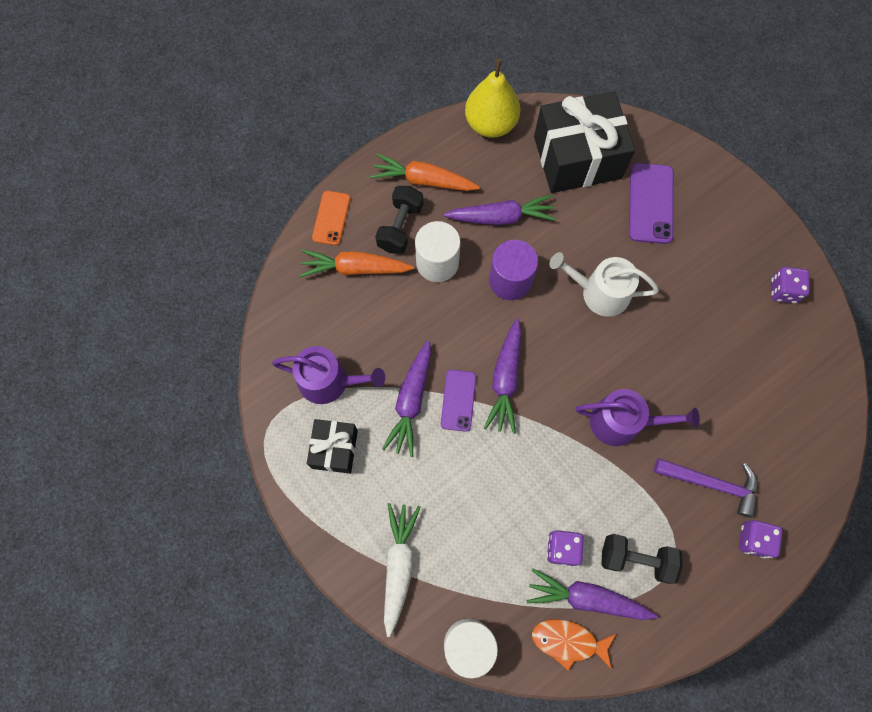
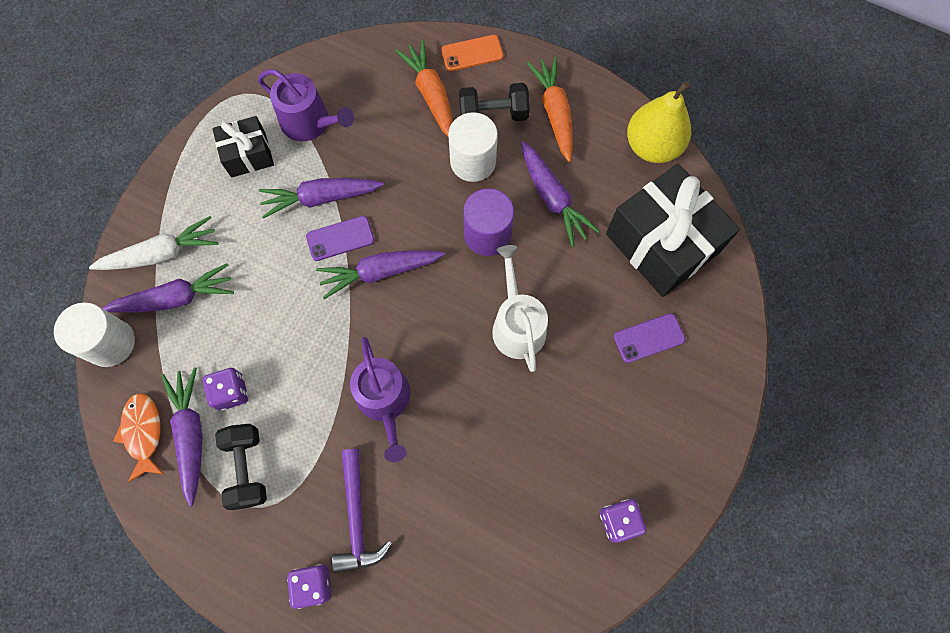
camera: 65 degrees right, 0 degrees up
purple watering can [272,346,385,404] -> purple watering can turned 45 degrees counterclockwise [258,69,354,141]
purple phone [629,163,674,244] -> purple phone [614,313,685,363], size x0.66
none -> purple carrot [102,263,234,313]

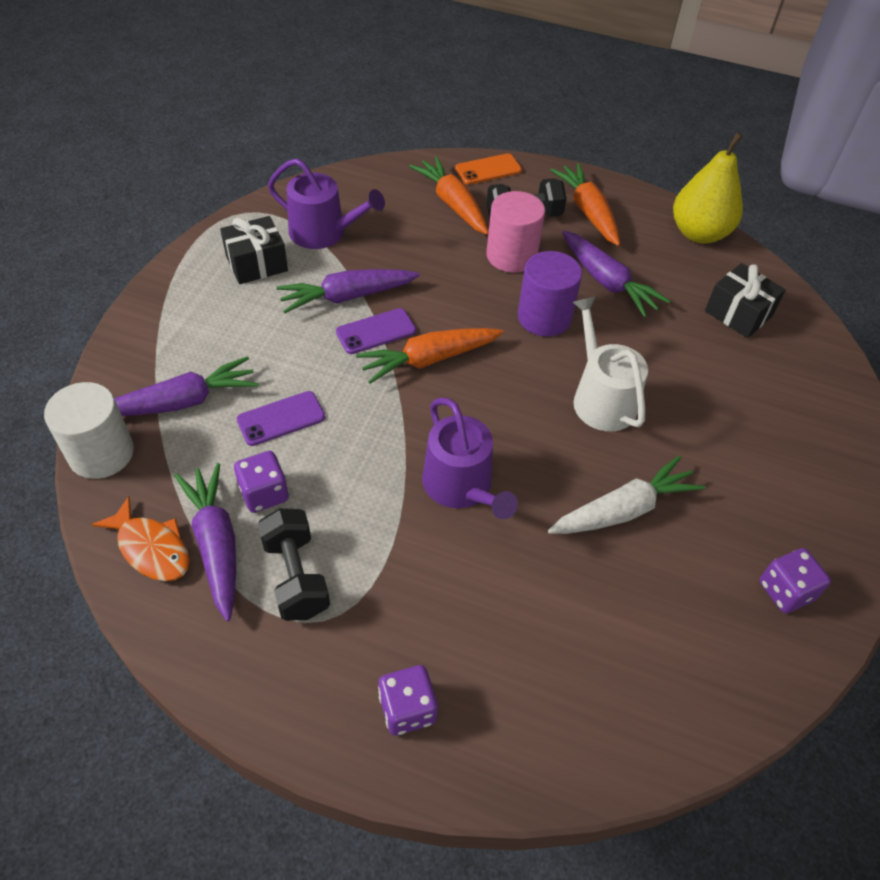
camera: 10 degrees left, 20 degrees down
white carrot [89,216,219,270] -> white carrot moved to [548,455,705,534]
orange fish [113,393,164,482] -> orange fish turned 150 degrees clockwise [92,496,190,581]
purple carrot [316,250,445,299] -> orange carrot [356,328,504,384]
purple hammer [332,449,392,573] -> none
white cylinder [448,112,498,182] -> pink cylinder [486,191,545,273]
black gift [606,164,740,297] -> black gift [705,263,786,338], size x0.53
purple phone [614,313,685,363] -> purple phone moved to [236,391,325,446]

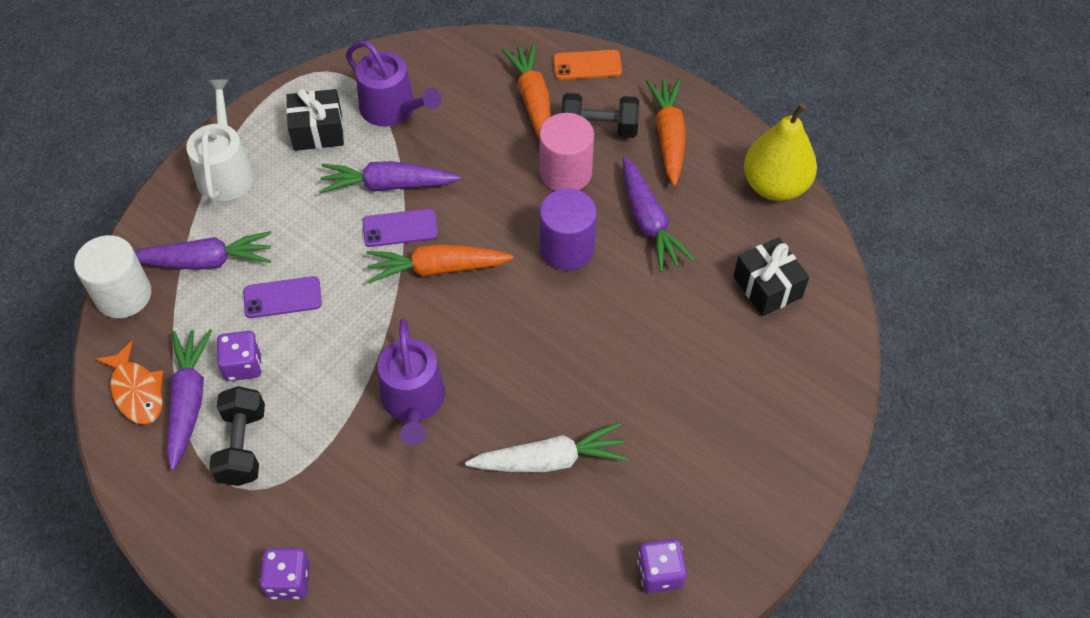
camera: 20 degrees right, 5 degrees up
white watering can [572,297,648,431] -> white watering can moved to [186,79,254,201]

